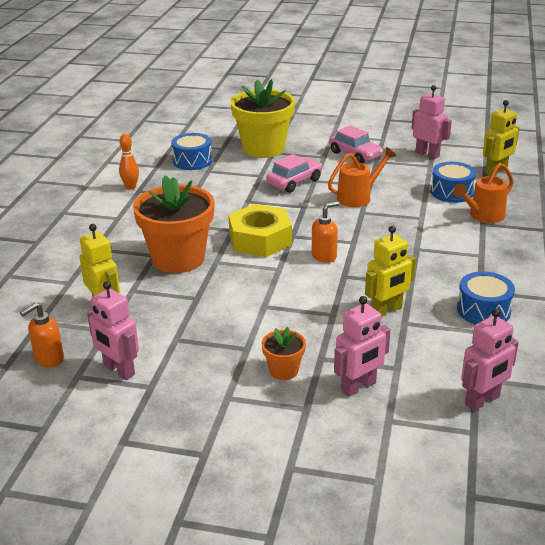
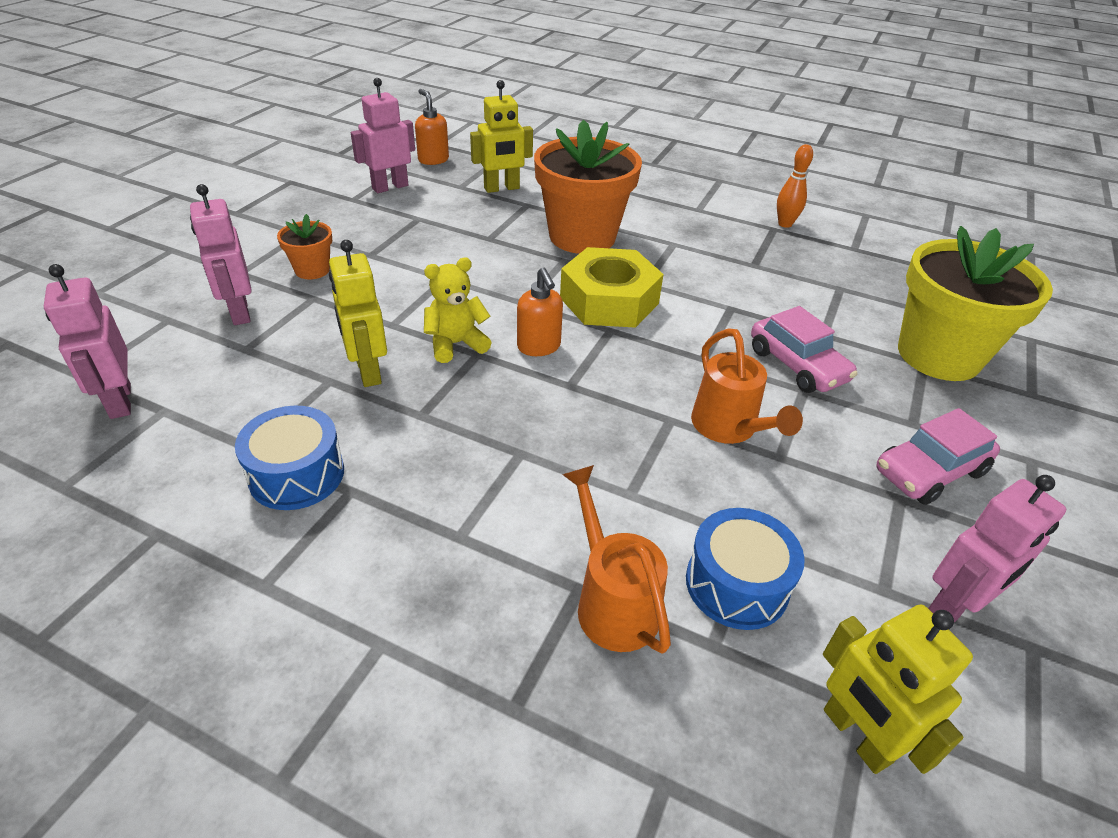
camera: 100 degrees right, 10 degrees up
blue drum [171,133,212,170] -> none
none -> yellow teddy bear [424,257,492,363]

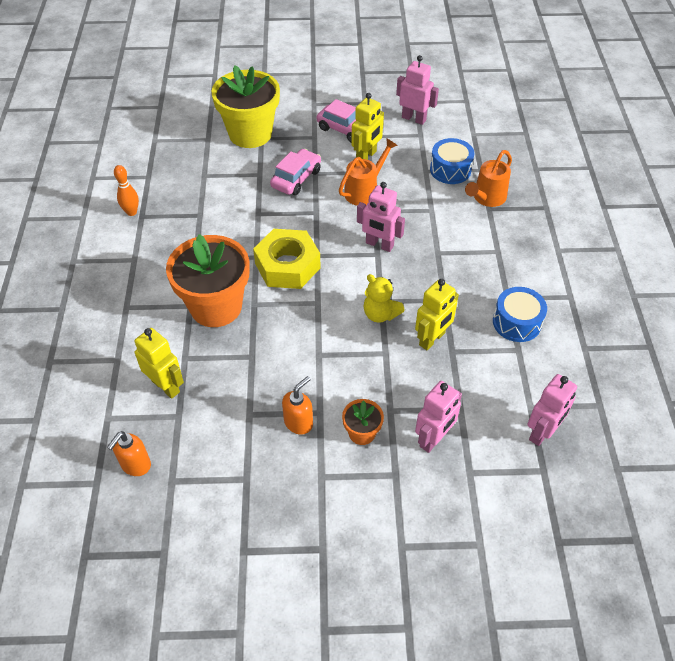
camera: 115 degrees left, 10 degrees up
pink robot [351,78,415,193] -> pink robot moved to [357,182,405,252]
orange soap dispenser [517,268,563,356] -> orange soap dispenser moved to [282,376,313,435]
yellow robot [823,604,973,774] -> yellow robot moved to [351,93,384,160]

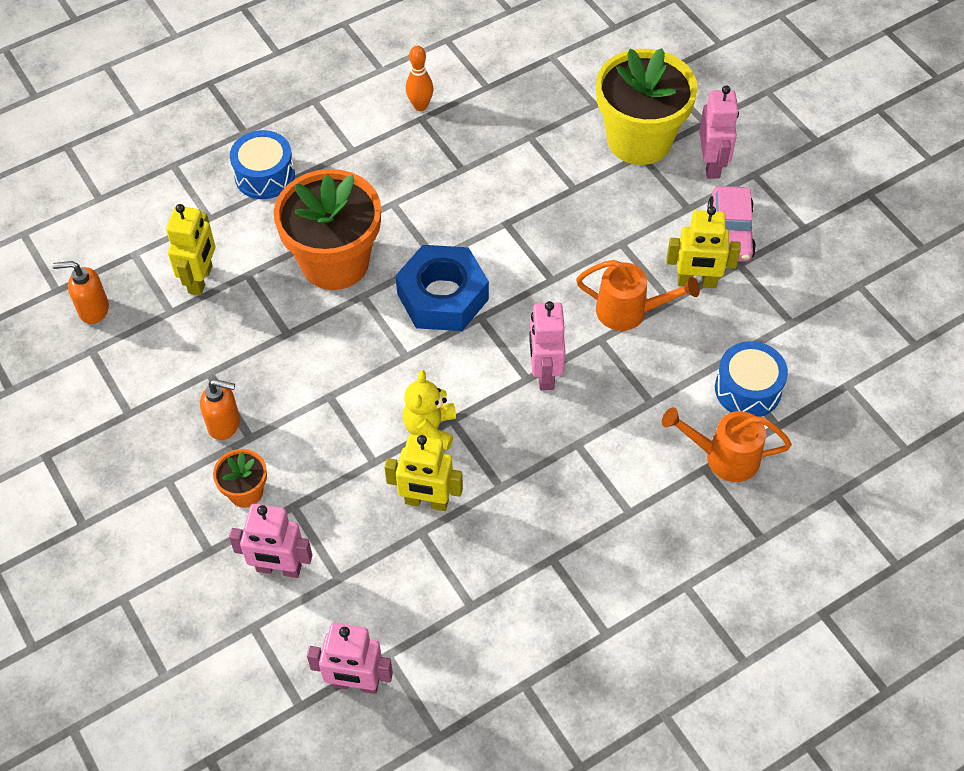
camera: 60 degrees right, 5 degrees up
yellow nut [253,229,321,289] -> blue nut [396,245,489,331]
pink car [270,149,321,195] -> none
pink robot [396,55,439,125] -> pink robot moved to [699,86,739,179]
blue drum [493,287,547,342] -> blue drum moved to [230,130,295,199]

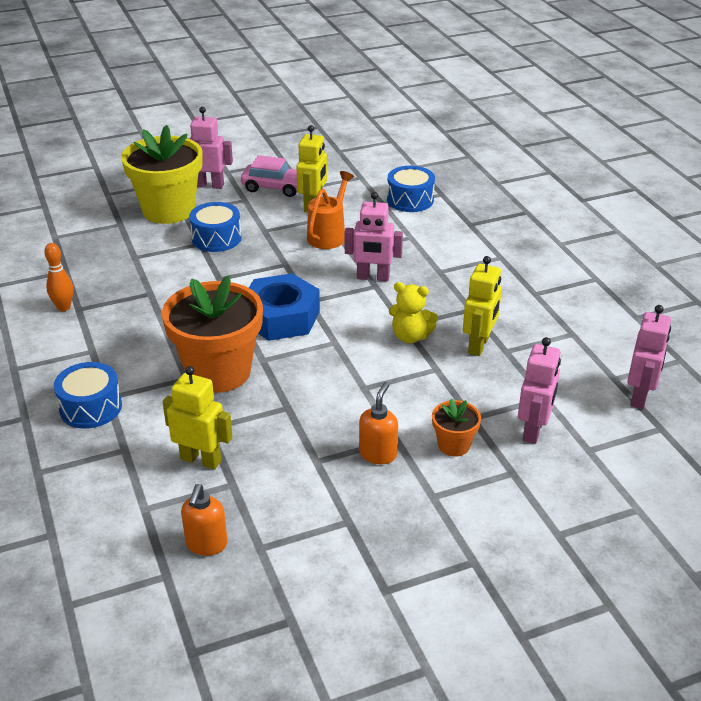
camera: 80 degrees left, 20 degrees down
orange watering can [662,407,792,482] -> none
none -> blue drum [189,202,242,252]

